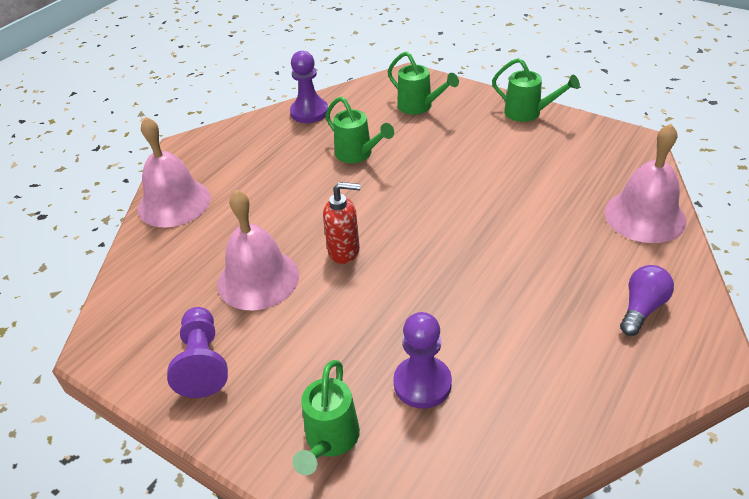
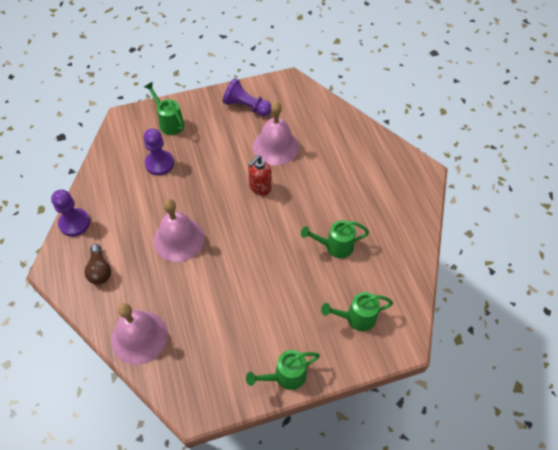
camera: 125 degrees right, 15 degrees up
pink bell [138,117,211,227] -> pink bell moved to [153,199,205,262]
purple pawn [290,51,328,123] -> purple pawn moved to [51,190,90,237]
purple light bulb [620,265,674,336] -> brown light bulb [84,244,111,284]

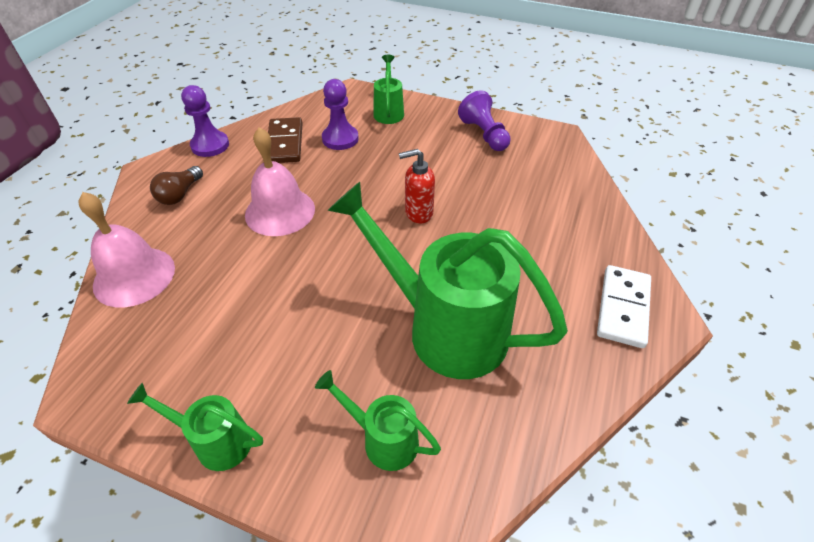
camera: 40 degrees right, 10 degrees down
pink bell [253,102,299,165] -> none
green watering can [301,220,369,258] -> green watering can [327,182,568,379], size x2.09
none -> brown domino [268,117,303,163]
none -> white domino [597,265,651,348]

